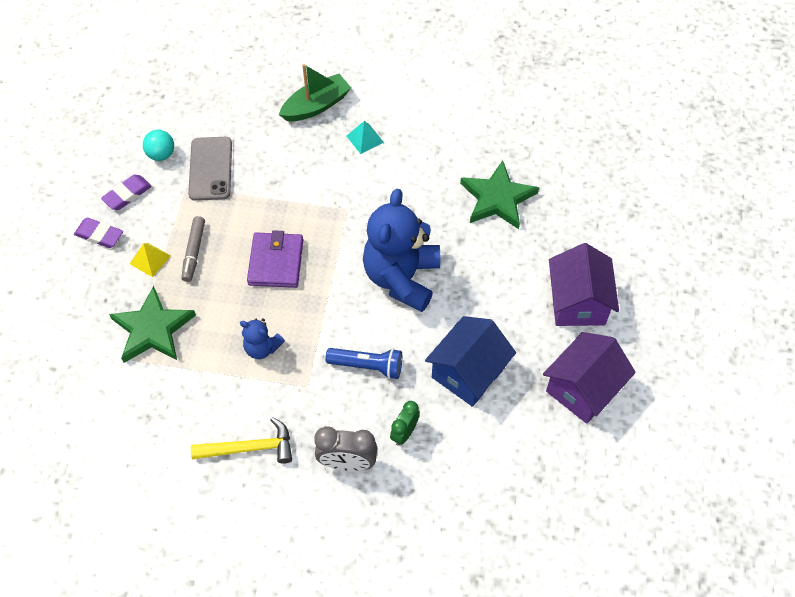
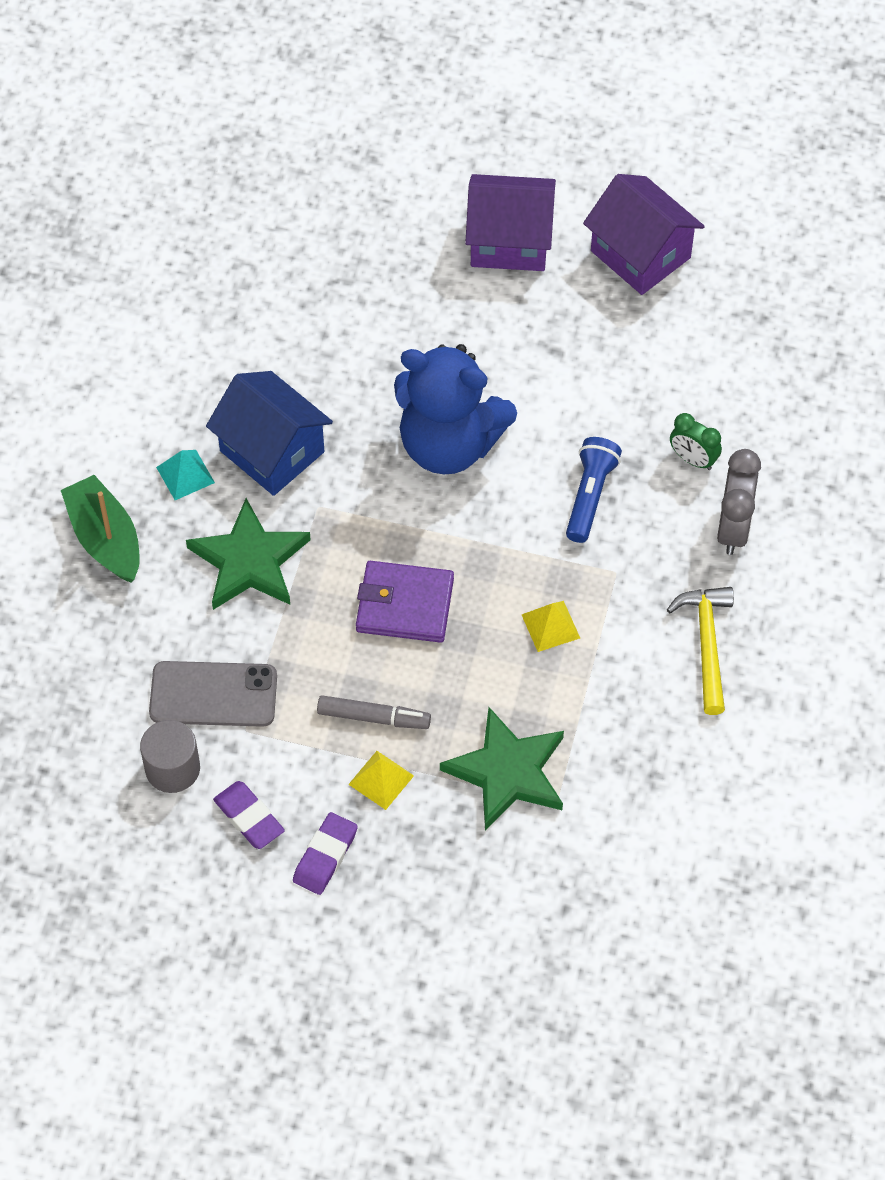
camera: 85 degrees left, 0 degrees up
turquoise ball [143,130,174,161] -> grey cylinder [140,720,200,793]
blue teddy bear [240,318,285,359] -> yellow pyramid [522,601,580,652]
blue house [425,316,516,407] -> blue house moved to [206,371,333,496]
green star [460,160,539,229] -> green star moved to [186,498,311,610]

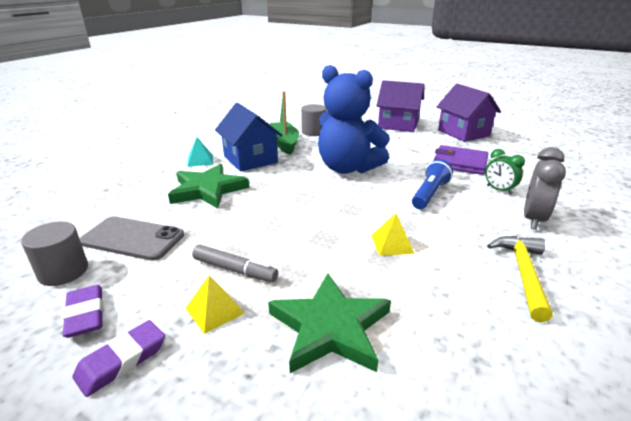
camera: 15 degrees right, 30 degrees down
green boat [61,475,140,583] -> green boat moved to [270,91,299,155]
purple wallet [356,561,454,643] -> purple wallet moved to [433,145,488,175]
none -> grey cylinder [301,104,327,136]

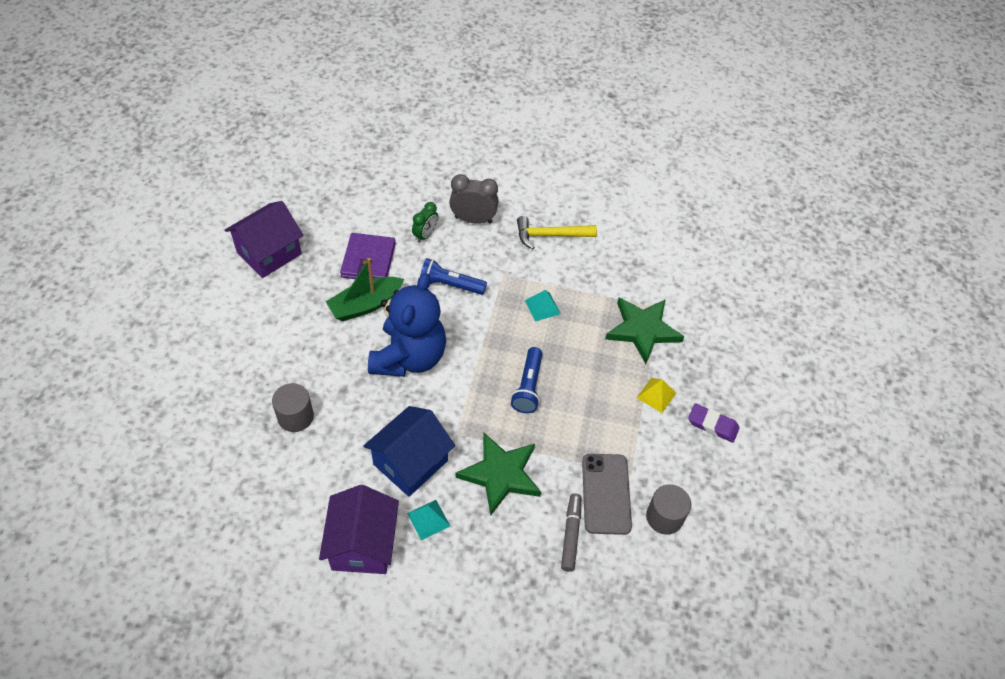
camera: 110 degrees left, 25 degrees up
purple eraser [62,285,103,338] -> none
grey marker [192,245,278,282] -> grey marker moved to [561,493,581,572]
green boat [270,91,299,155] -> green boat moved to [326,258,404,321]
yellow pyramid [372,213,415,256] -> turquoise pyramid [525,290,561,322]
purple house [376,80,424,132] -> purple house moved to [319,485,399,574]
none -> blue flashlight [511,347,542,413]

